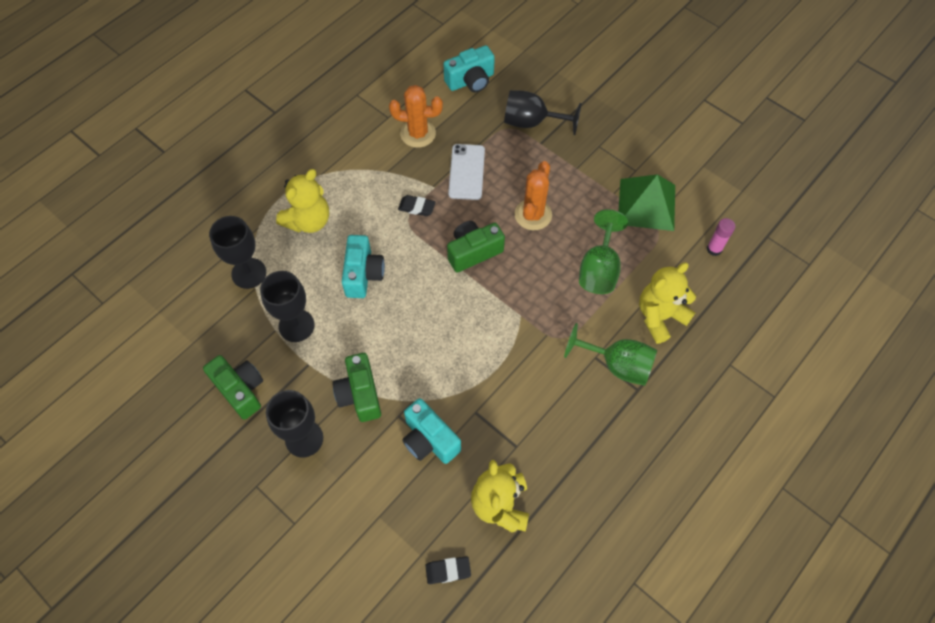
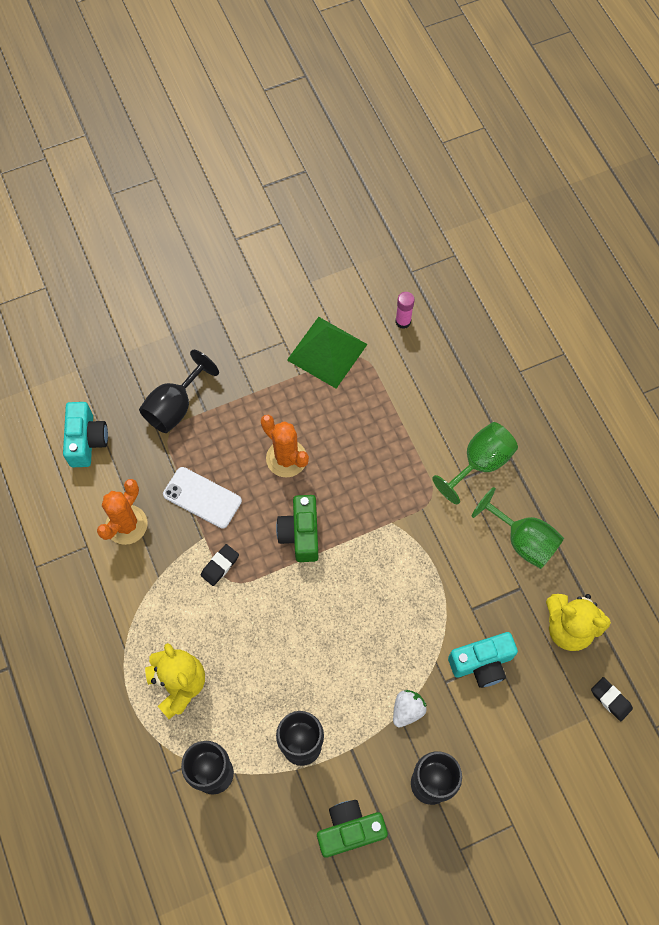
camera: 65 degrees left, 5 degrees up
green camera [333,353,381,422] -> white strawberry [393,690,427,727]
turquoise camera [342,235,385,298] -> none
black eraser [425,556,471,584] -> black eraser turned 60 degrees counterclockwise [591,677,633,721]
green goblet [579,209,628,294] -> green goblet moved to [472,487,564,569]
yellow teddy bear [639,262,696,344] -> none

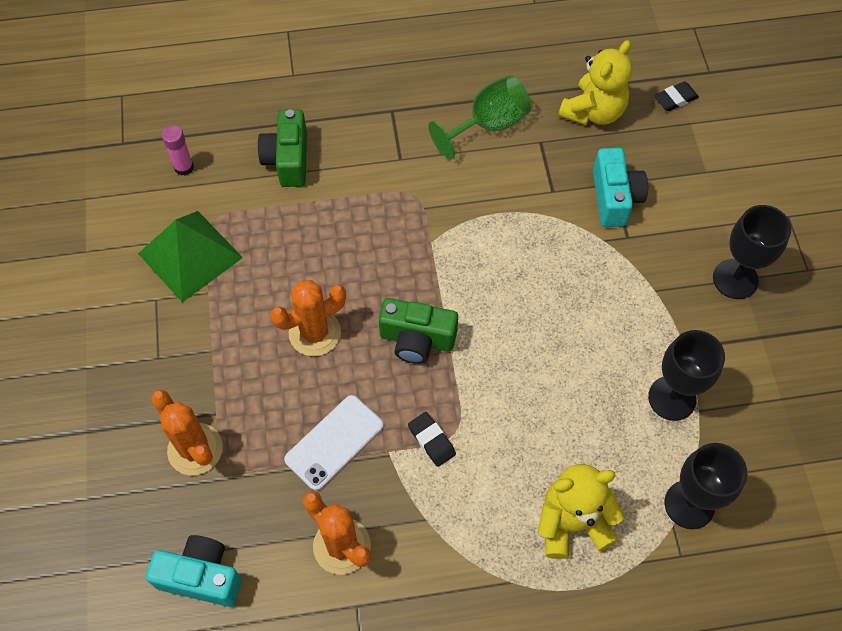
camera: 75 degrees left, 5 degrees down
black goblet [139,350,219,433] -> orange cactus [151,390,223,475]
green camera [317,800,388,858] -> green camera moved to [257,109,307,187]
white strawberry [393,690,427,727] -> none
green goblet [432,422,518,504] -> none

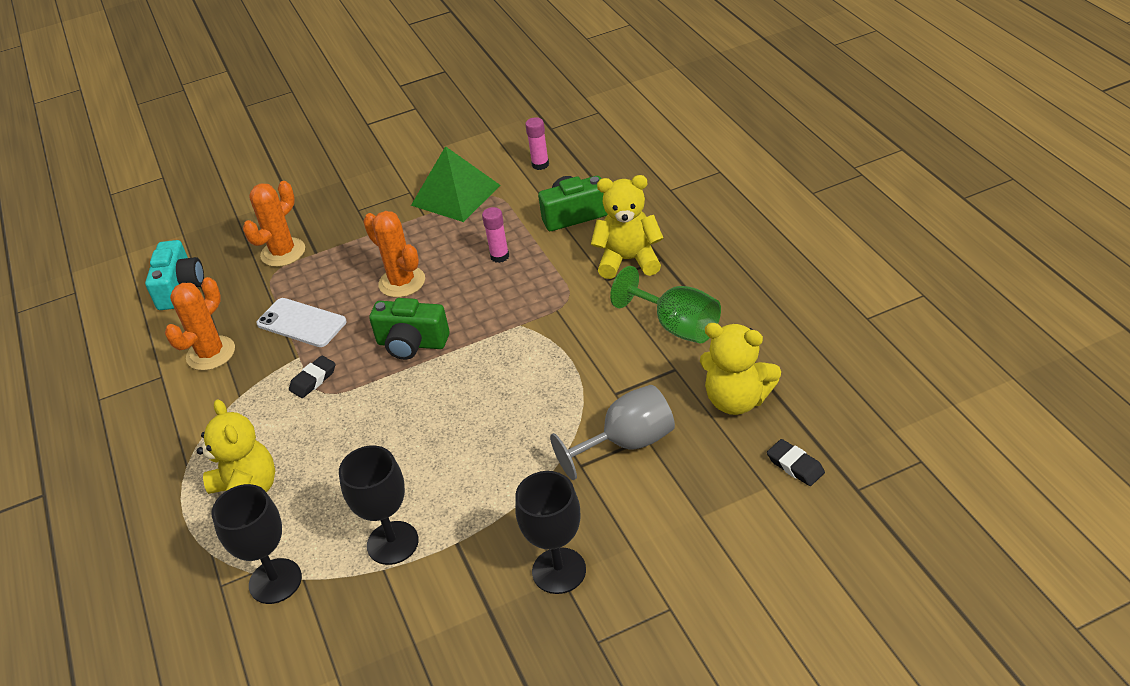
camera: 80 degrees right, 20 degrees down
green camera [379,298,458,364] -> green camera turned 75 degrees counterclockwise [369,298,450,360]
turquoise camera [593,148,648,227] -> grey goblet [550,385,675,480]
none -> pink glue stick [482,207,509,263]
none -> yellow teddy bear [591,175,664,279]

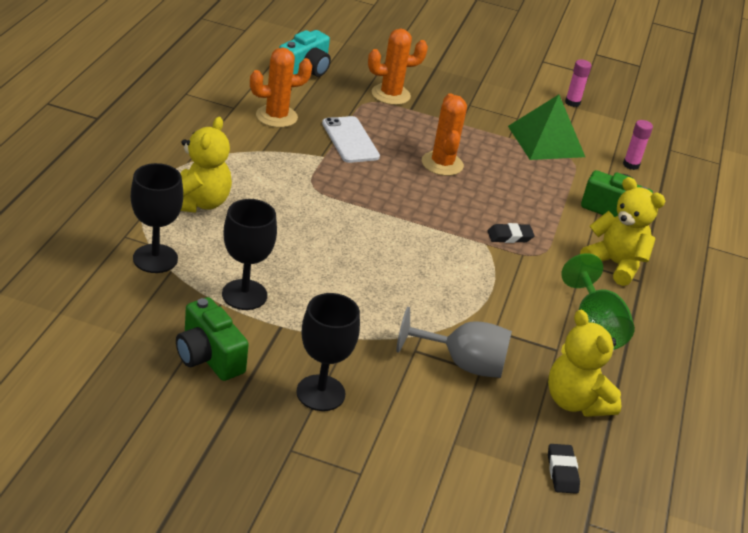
camera: 30 degrees right, 5 degrees down
black eraser [289,356,335,398] -> black eraser moved to [487,223,535,243]
green camera [369,298,450,360] -> green camera moved to [176,297,249,381]
pink glue stick [482,207,509,263] -> pink glue stick moved to [565,59,592,107]

